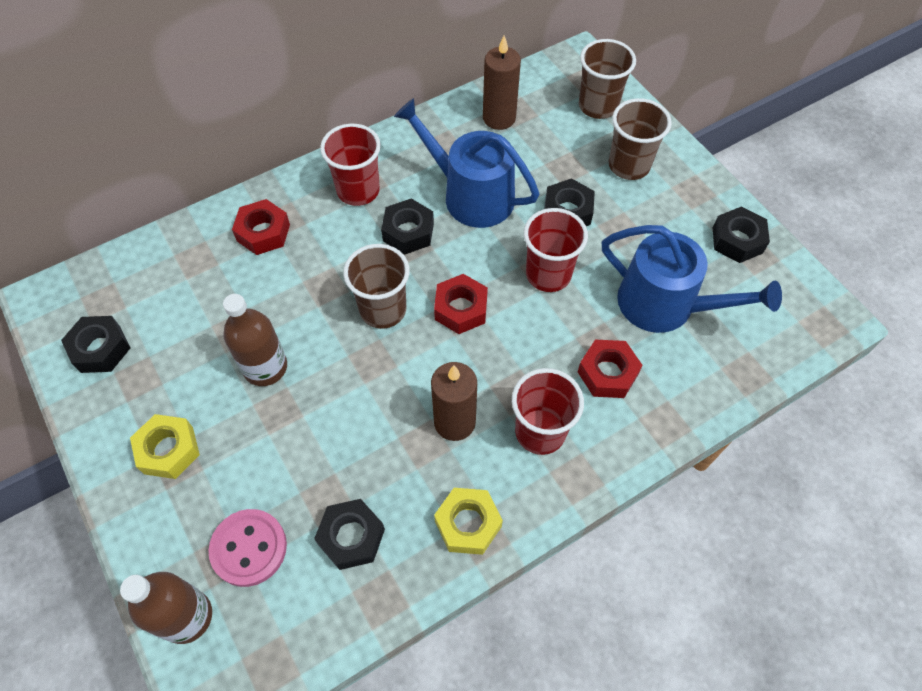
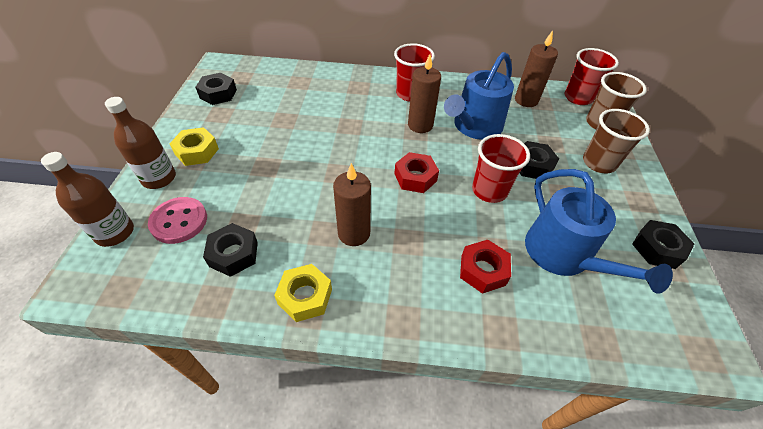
camera: 35 degrees right, 10 degrees down
brown bottle [223,294,287,386] -> brown bottle moved to [105,97,176,189]
red nut [232,199,290,255] -> none
brown cup [343,244,410,329] -> none
black nut [381,198,434,255] -> brown candle [408,54,441,133]
blue watering can [394,98,539,228] -> blue watering can turned 120 degrees counterclockwise [444,52,514,140]
red cup [512,368,584,455] -> red cup moved to [565,48,619,105]

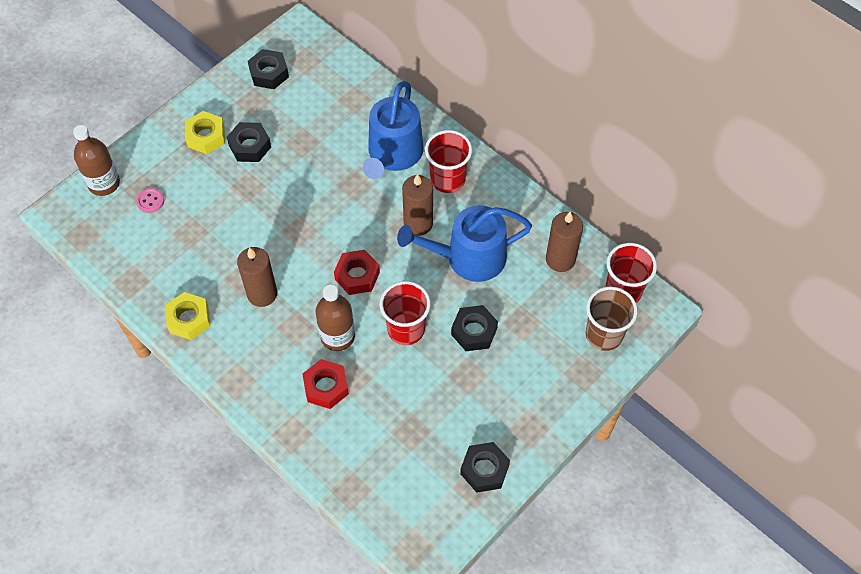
camera: 40 degrees right, 10 degrees up
brown bottle [105,97,176,189] -> brown bottle moved to [316,285,355,351]
pink button [148,197,207,244] -> pink button [136,188,164,213], size x0.57
black nut [203,223,258,277] -> black nut moved to [227,122,271,162]
blue watering can [525,169,673,294] -> blue watering can moved to [363,81,424,179]
brown cup [583,109,650,173] -> none

